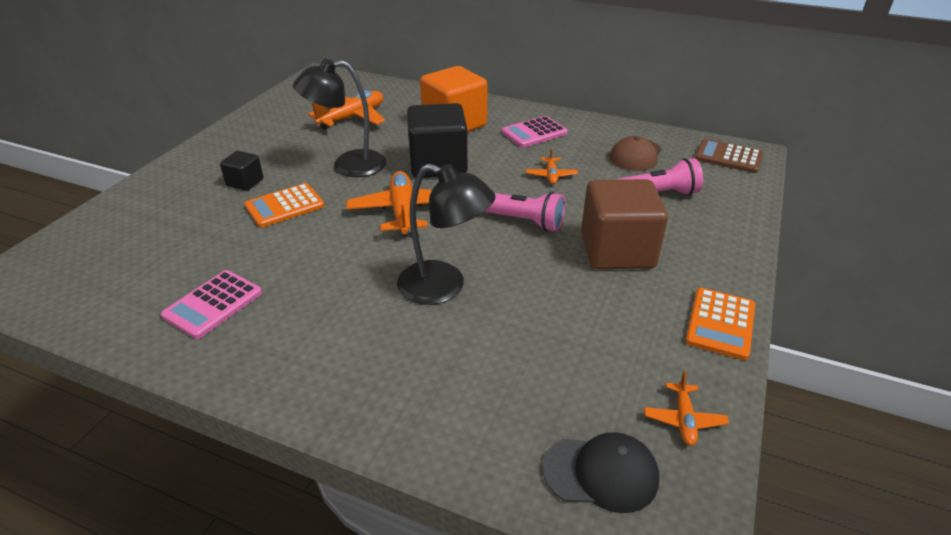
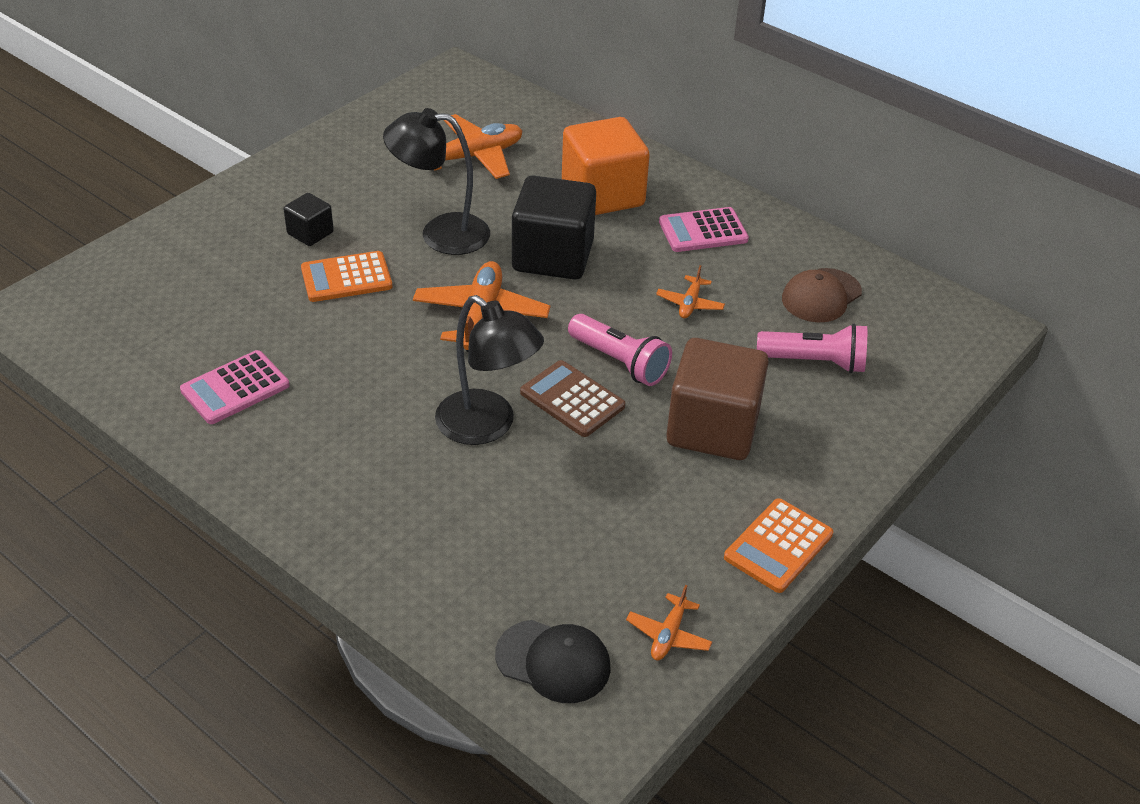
camera: 15 degrees right, 5 degrees up
brown calculator [695,139,764,173] -> brown calculator moved to [520,360,625,437]

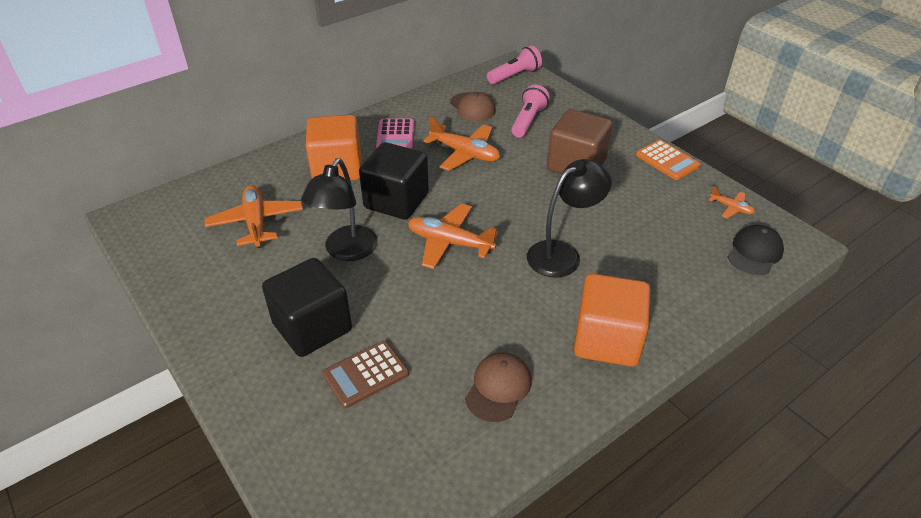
camera: 75 degrees left, 0 degrees up
pink calculator [180,350,290,424] -> brown cap [465,352,532,422]
black cube [284,193,334,246] -> black cube [262,258,352,357], size x2.04
orange calculator [301,251,392,302] -> none
brown calculator [520,360,625,437] -> brown calculator moved to [322,340,409,408]
pink flashlight [568,314,672,386] -> pink flashlight moved to [487,45,542,84]
orange plane [656,265,725,319] -> orange plane [424,116,500,171], size x1.95
none -> orange cube [574,273,650,367]

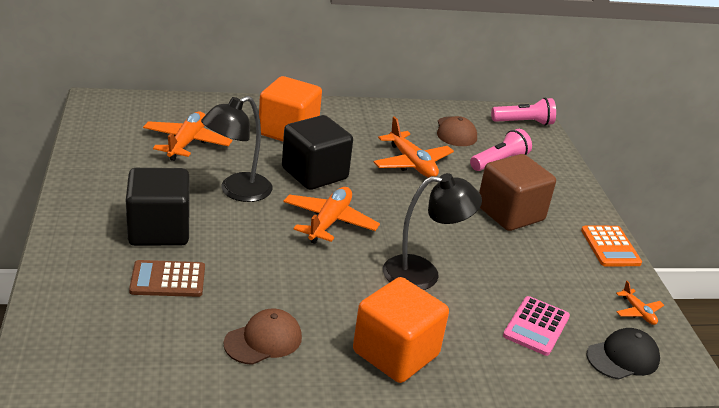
camera: 25 degrees right, 10 degrees down
pink calculator [376,119,414,149] -> pink calculator moved to [503,296,570,356]
orange plane [408,204,499,269] -> orange plane turned 60 degrees clockwise [283,187,380,244]

